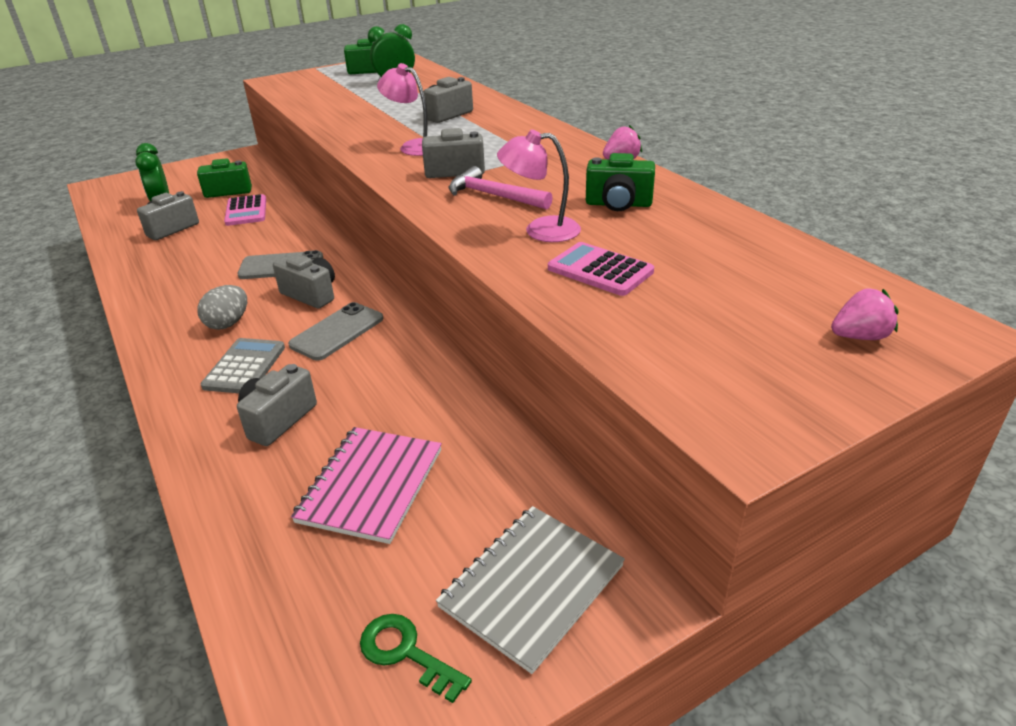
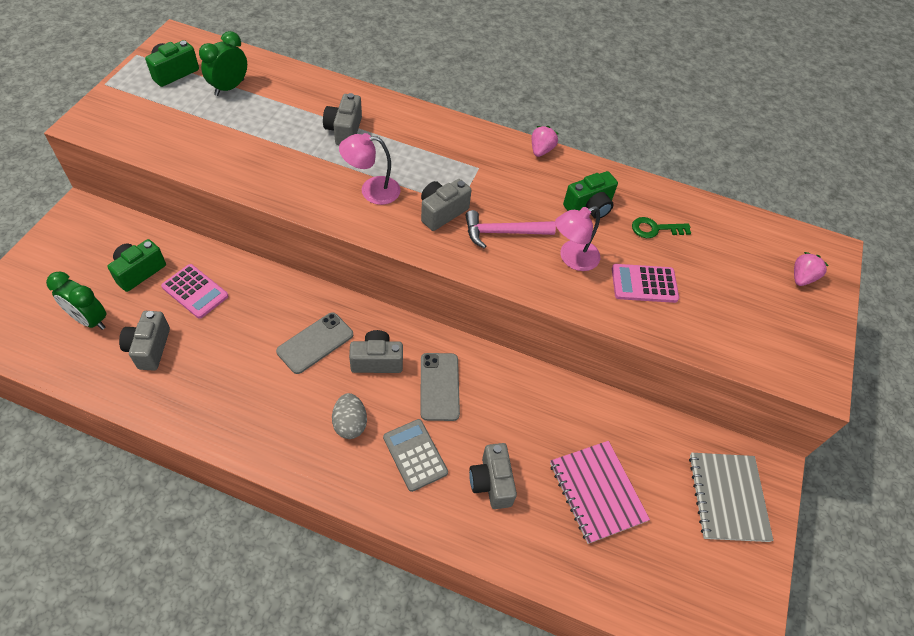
camera: 45 degrees left, 20 degrees up
green key [360,614,472,703] -> green key moved to [632,217,691,238]

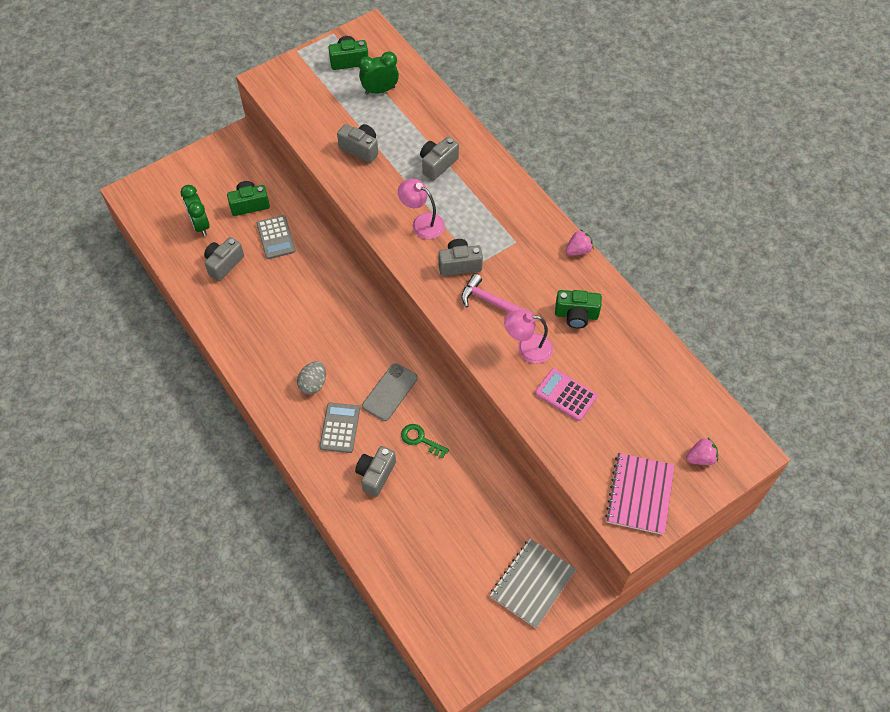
camera: 40 degrees right, 5 degrees up
pink calculator [161,264,228,319] -> grey calculator [257,215,296,259]
grey phone [276,312,353,374] -> none
grey camera [349,330,403,373] -> grey camera moved to [337,124,378,163]
pink notebook [550,441,650,544] -> pink notebook moved to [605,453,675,535]
green key [632,217,691,238] -> green key moved to [401,424,449,459]

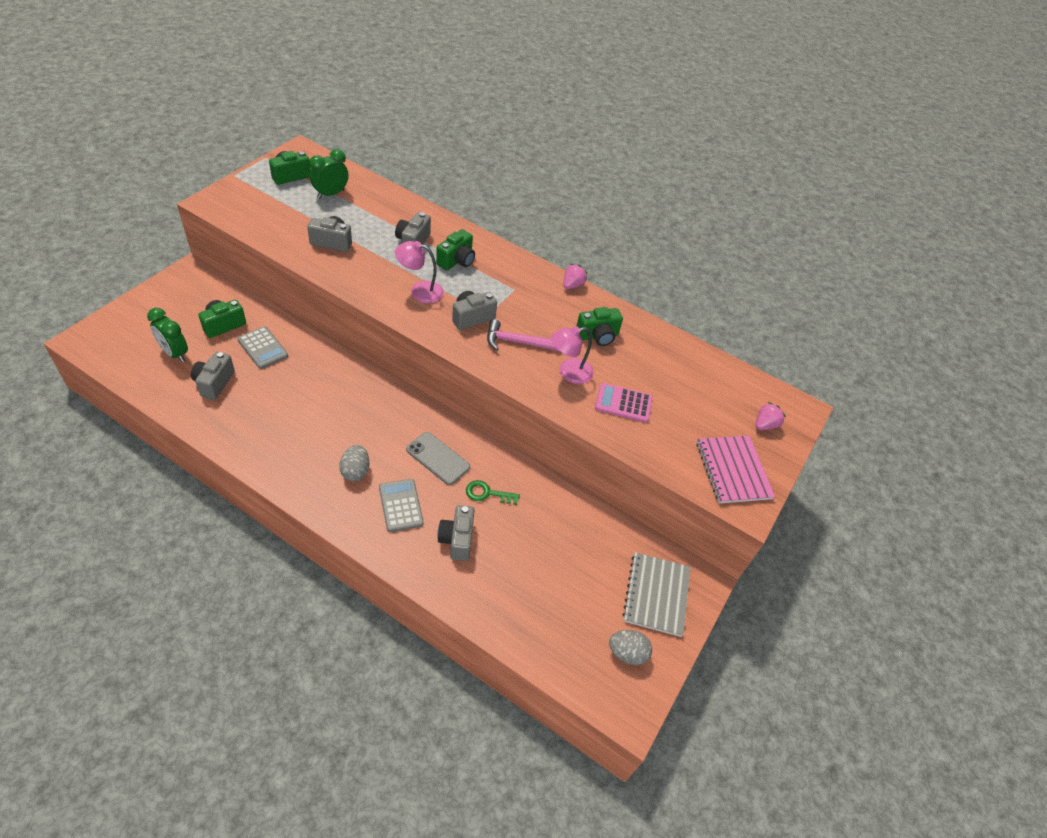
camera: 30 degrees left, 10 degrees down
grey phone [362,363,418,421] -> grey phone turned 60 degrees counterclockwise [406,432,470,485]
none -> green camera [436,229,475,270]
none -> grey egg [609,630,652,665]

